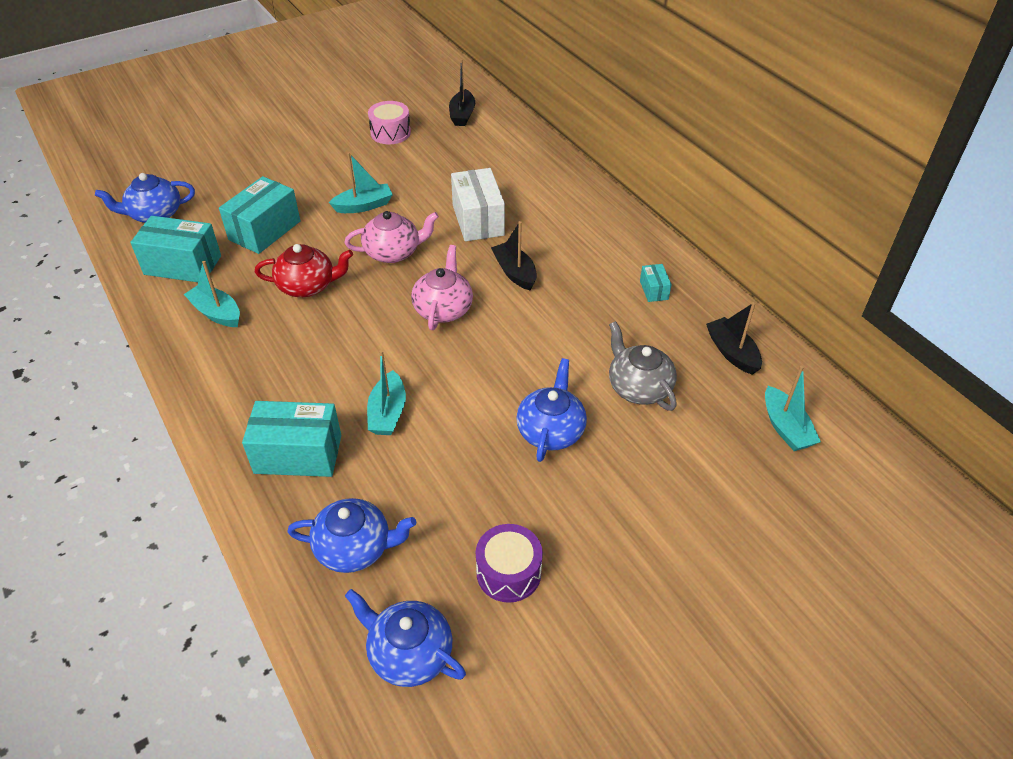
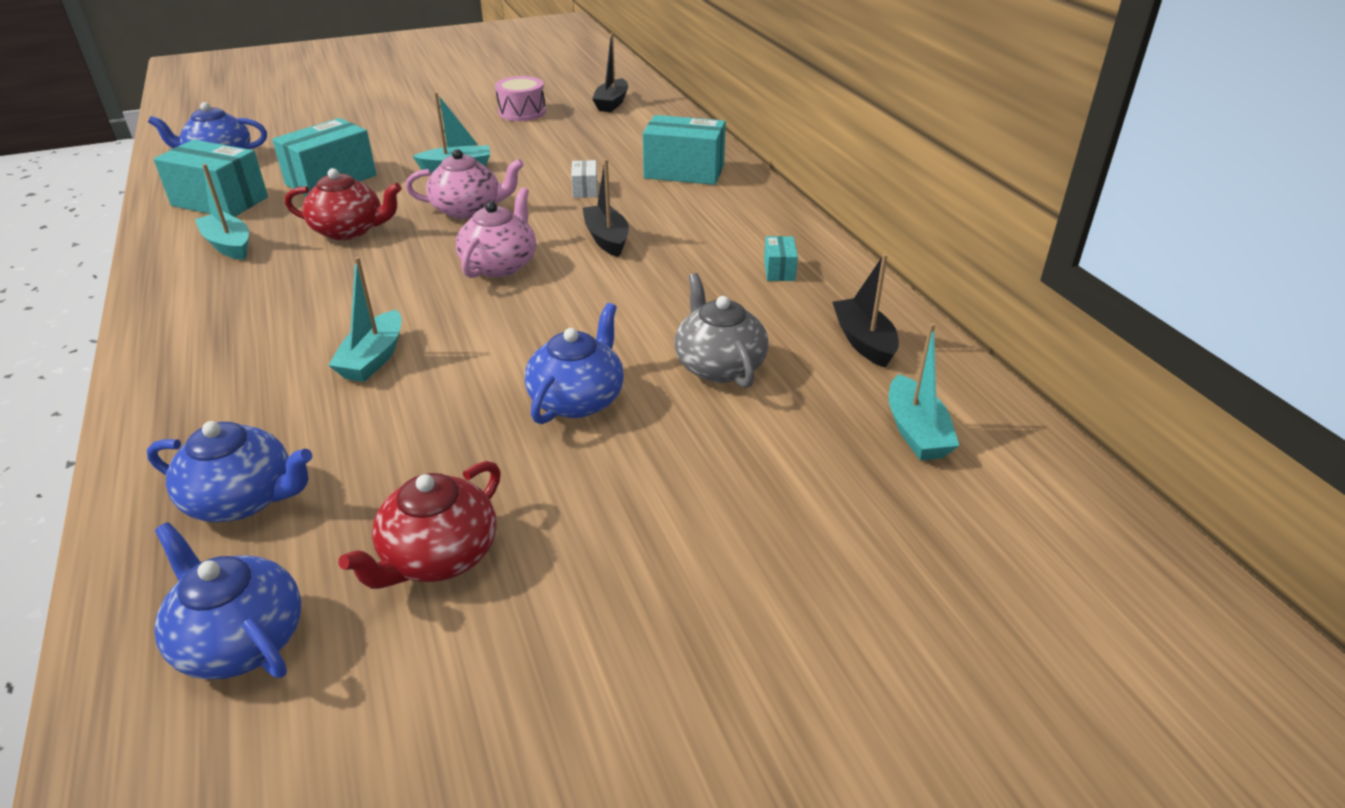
camera: 10 degrees right, 10 degrees down
turquoise box [242,401,341,477] -> turquoise box moved to [643,115,726,185]
white box [451,168,505,241] -> white box [571,160,598,198], size x0.48
purple drum [476,524,543,603] -> red teapot [339,461,501,589]

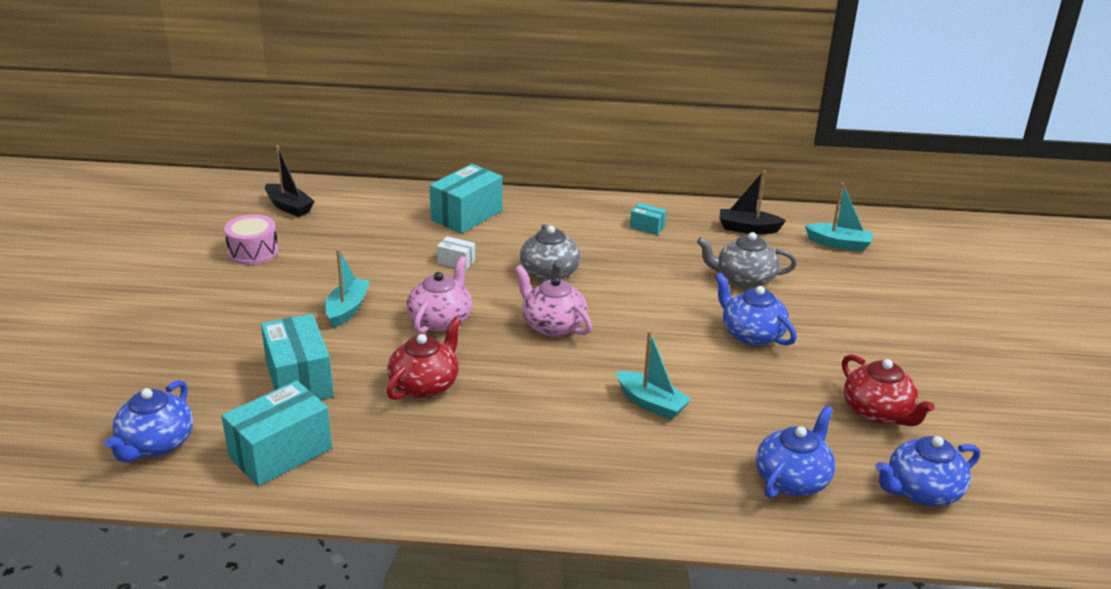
camera: 65 degrees left, 5 degrees down
turquoise boat [195,164,249,260] -> none
black boat [583,159,629,257] -> grey teapot [520,224,580,281]

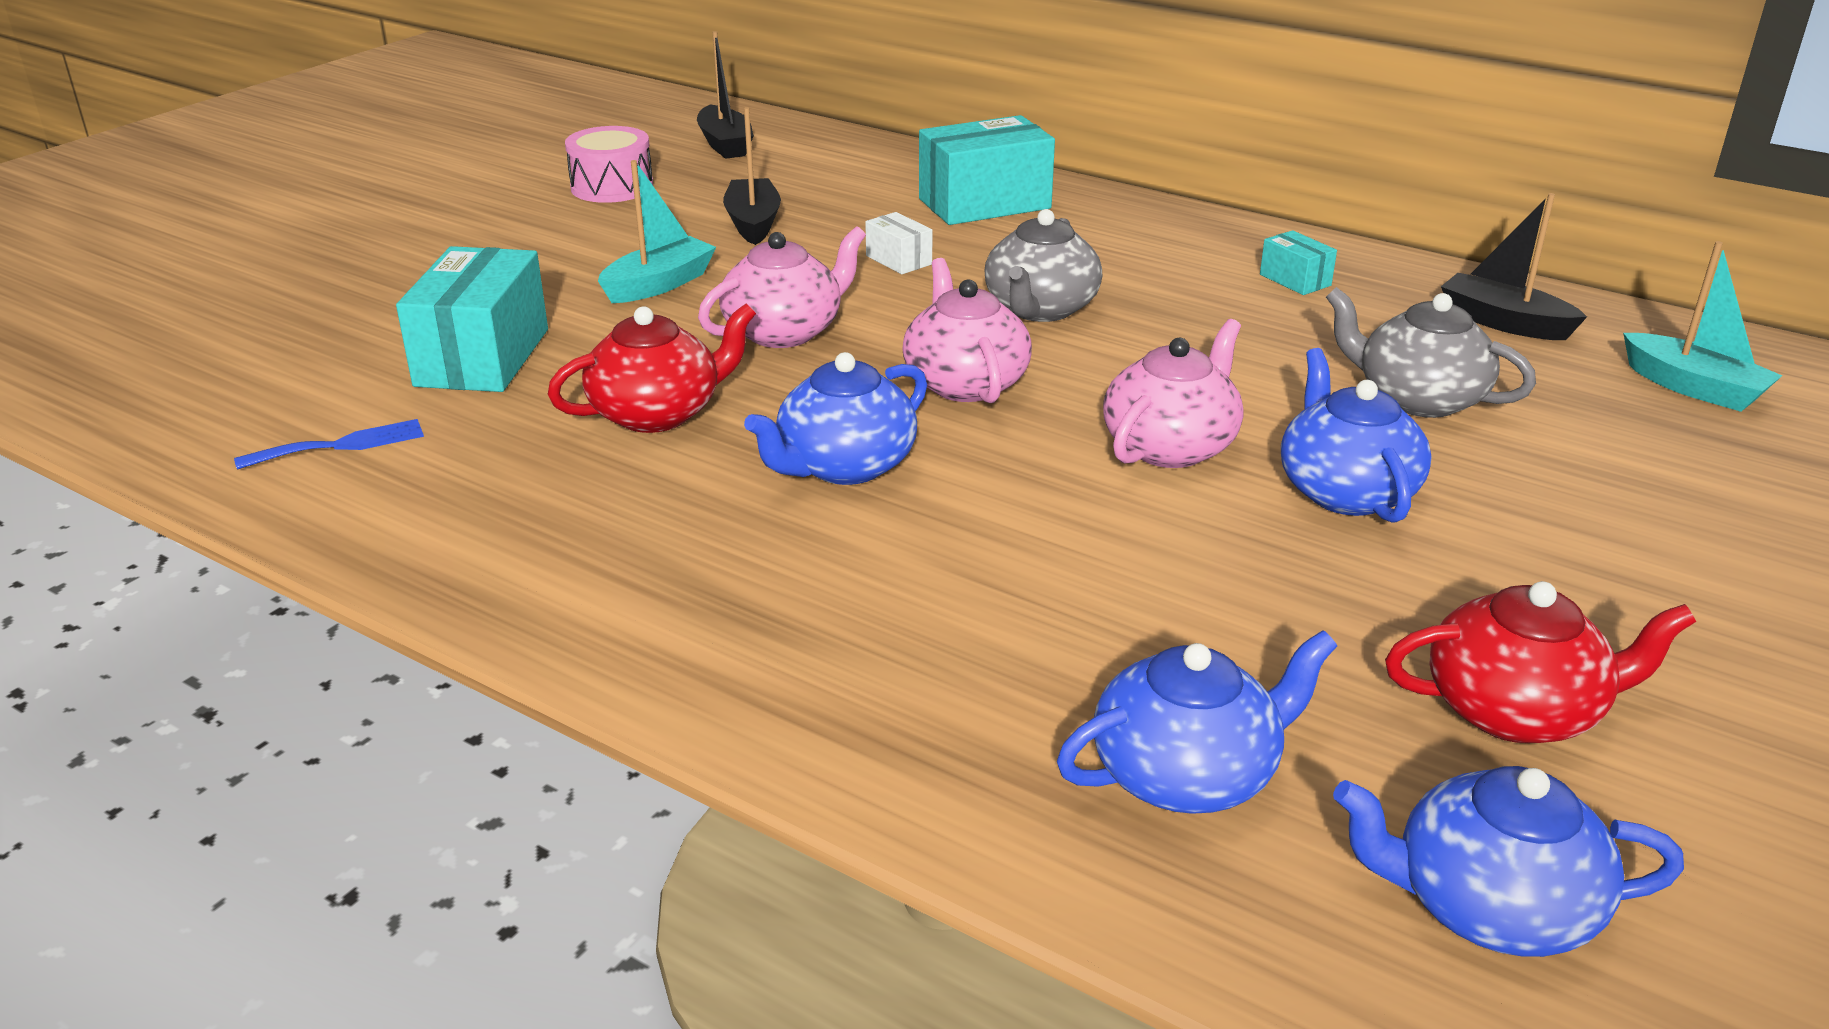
camera: 30 degrees right, 0 degrees up
blue teapot [104,380,193,462] -> blue teapot moved to [744,352,927,485]
turquoise box [222,380,332,486] -> blue fork [234,419,424,470]
turquoise boat [616,330,692,420] -> none
red teapot [842,354,935,426] -> red teapot turned 90 degrees counterclockwise [1385,581,1696,743]
none -> black boat [723,107,781,245]
none -> pink teapot [1103,319,1244,468]

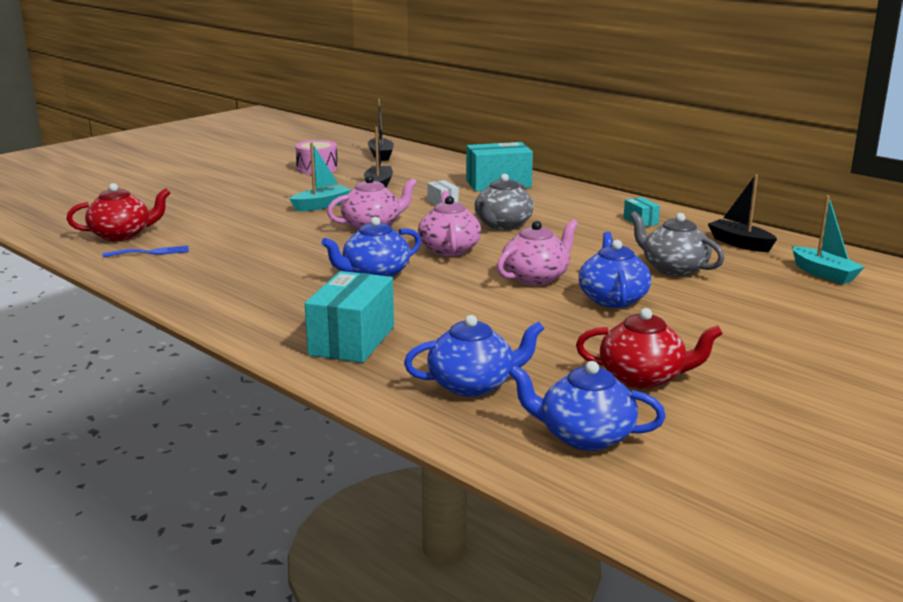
camera: 10 degrees right, 10 degrees down
turquoise box [396,246,548,392] -> turquoise box moved to [305,271,394,363]
red teapot [548,304,756,433] -> red teapot moved to [67,183,170,241]

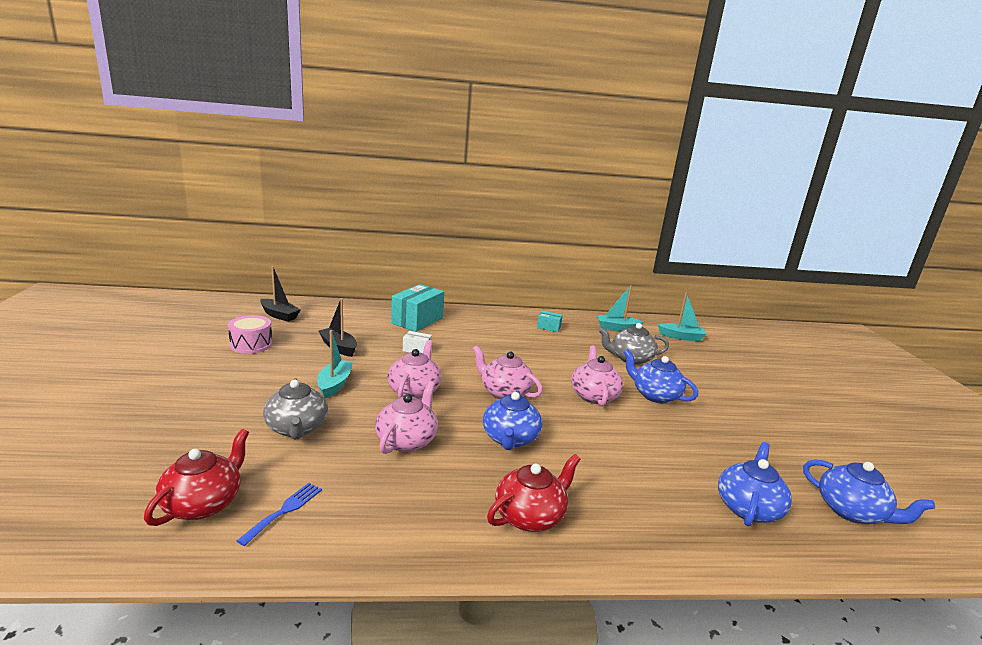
camera: 50 degrees left, 0 degrees up
turquoise box [305,271,394,363] -> none
grey teapot [474,174,534,230] -> grey teapot moved to [263,378,328,439]
blue teapot [508,361,666,451] -> blue teapot turned 105 degrees counterclockwise [803,460,935,524]
red teapot [576,308,723,389] -> red teapot moved to [487,454,581,532]
black boat [708,175,777,252] -> turquoise boat [597,285,644,331]
none -> pink teapot [375,381,438,454]

